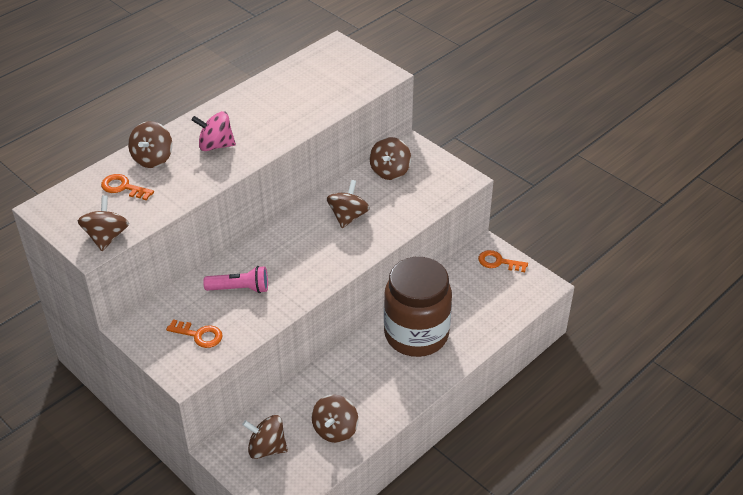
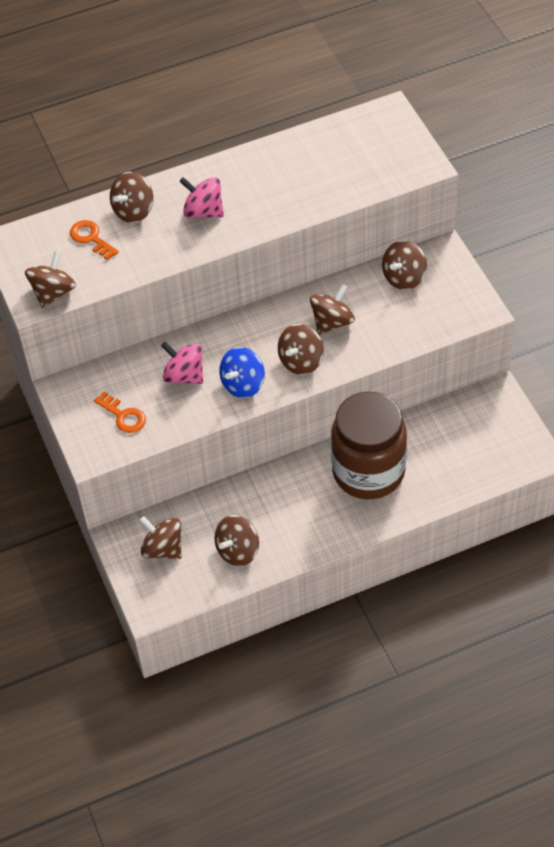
camera: 25 degrees right, 10 degrees up
pink flashlight [203,266,268,293] -> pink spinning top [161,342,203,384]
orange key [478,250,528,272] -> none
none -> blue spinning top [219,347,265,398]
none -> brown spinning top [278,324,324,375]

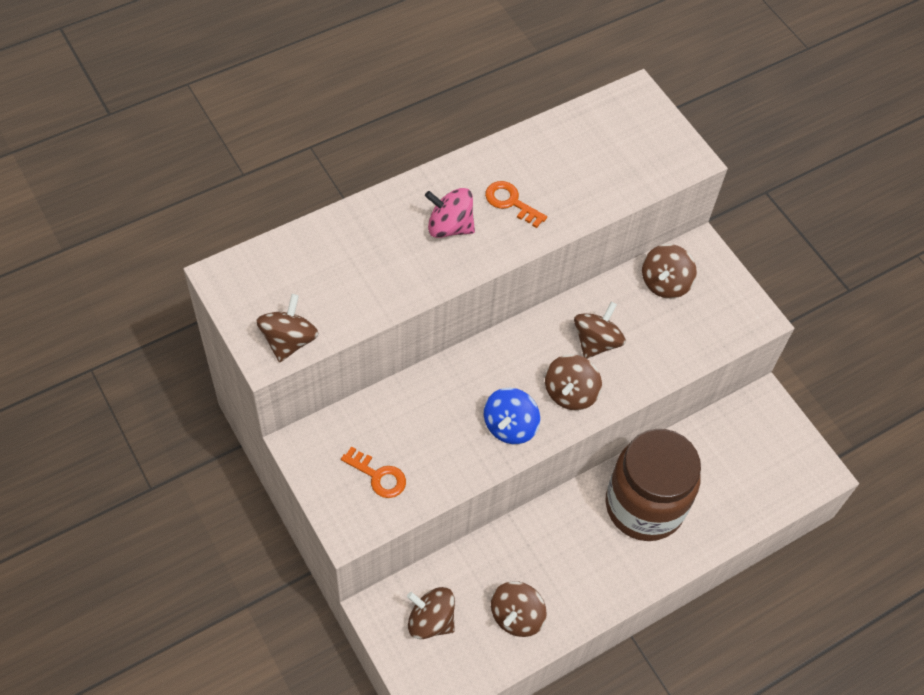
camera: 15 degrees left, 5 degrees up
orange key [70,220,119,260] -> orange key moved to [485,181,547,228]
brown spinning top [110,172,153,223] -> none
pink spinning top [161,342,203,384] -> none

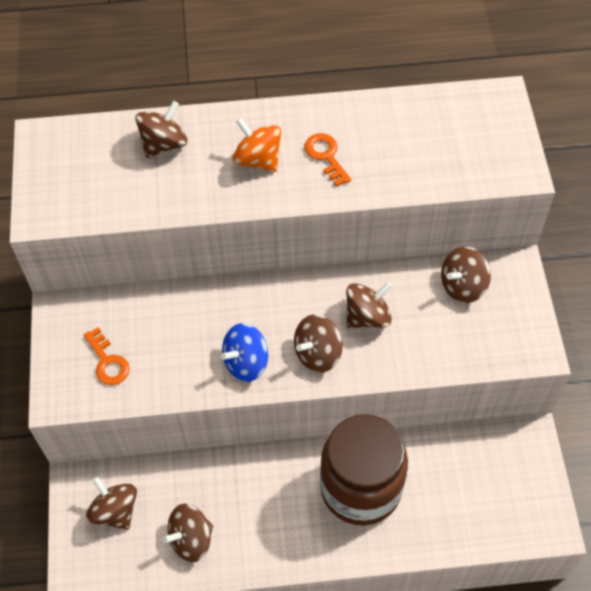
camera: 30 degrees right, 0 degrees up
brown spinning top [256,294,319,362] -> brown spinning top moved to [135,101,187,158]
pink spinning top [425,188,475,238] -> orange spinning top [233,118,281,172]

